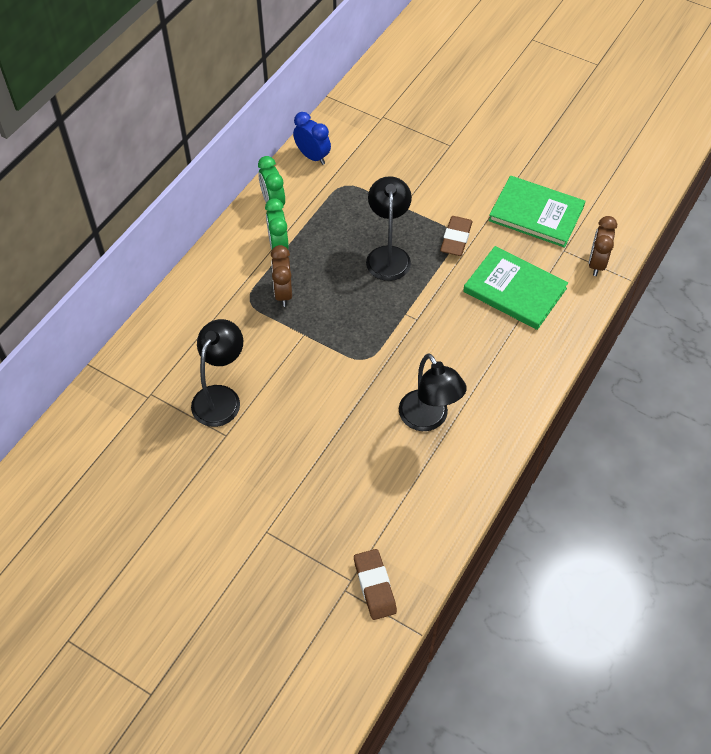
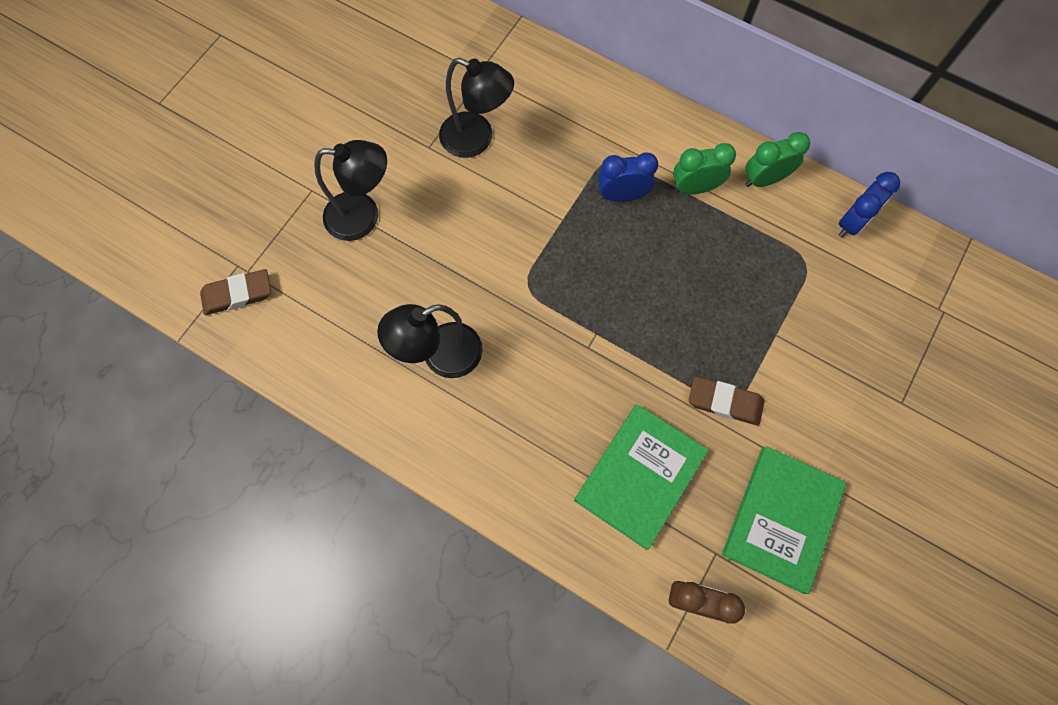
camera: 90 degrees right, 15 degrees up
brown clock [271,245,292,307] -> blue clock [598,152,658,202]
black lamp [366,176,412,281] -> black lamp moved to [314,140,387,241]

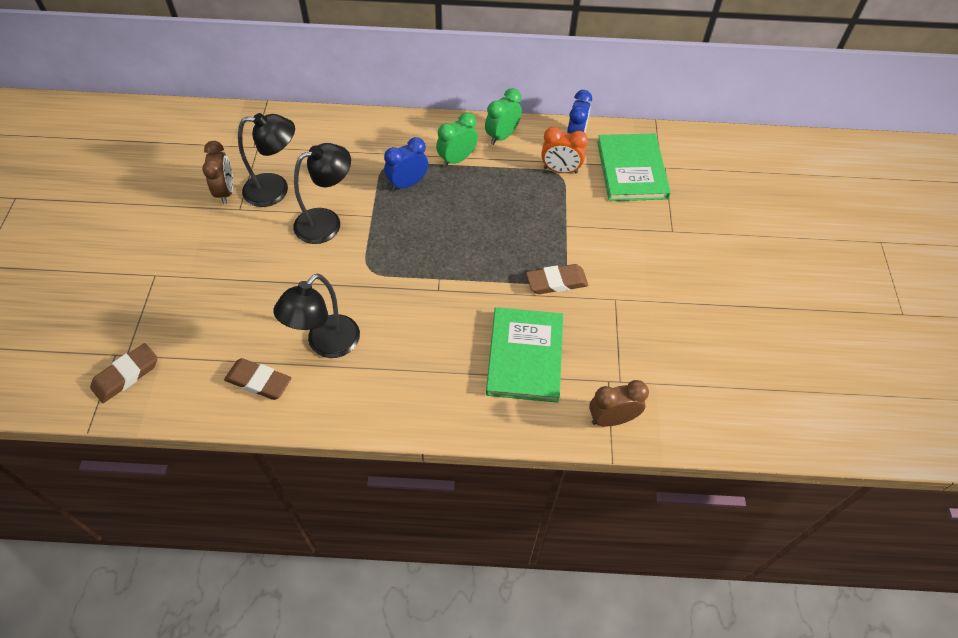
camera: 30 degrees left, 15 degrees down
black lamp [314,140,387,241] -> black lamp moved to [293,143,351,244]
green book [722,446,847,594] -> green book moved to [597,134,671,201]
none -> brown clock [202,141,233,204]
none -> brown eraser [224,358,291,400]
none -> orange clock [541,127,588,173]

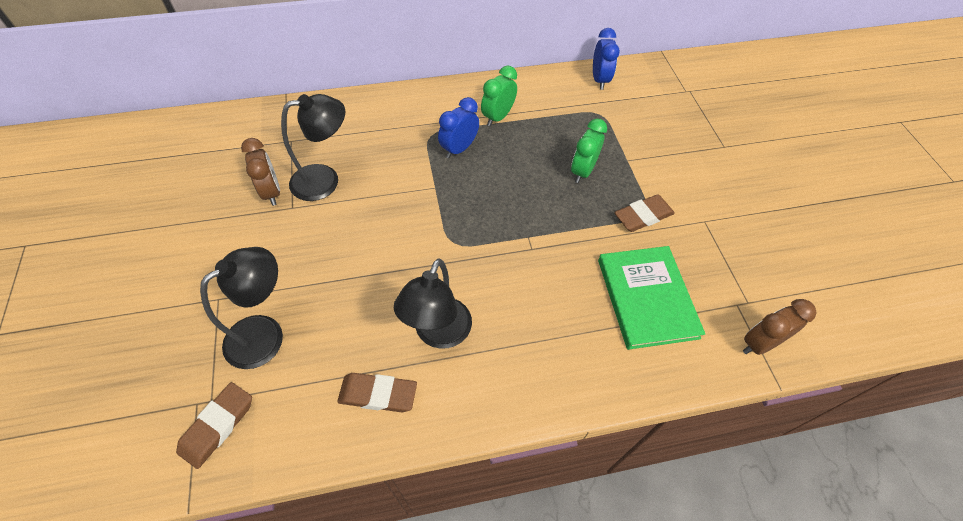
camera: 15 degrees left, 0 degrees up
black lamp [293,143,351,244] -> black lamp moved to [200,247,283,369]
green clock [485,88,522,145] -> green clock moved to [571,118,607,183]
orange clock [541,127,588,173] -> none
green book [597,134,671,201] -> none

